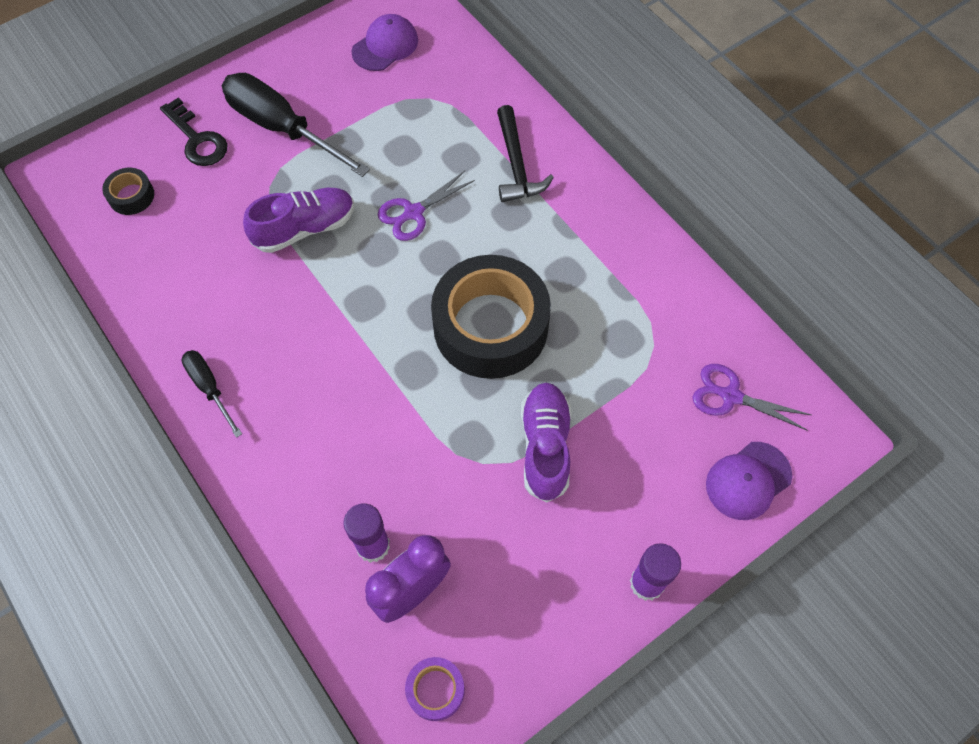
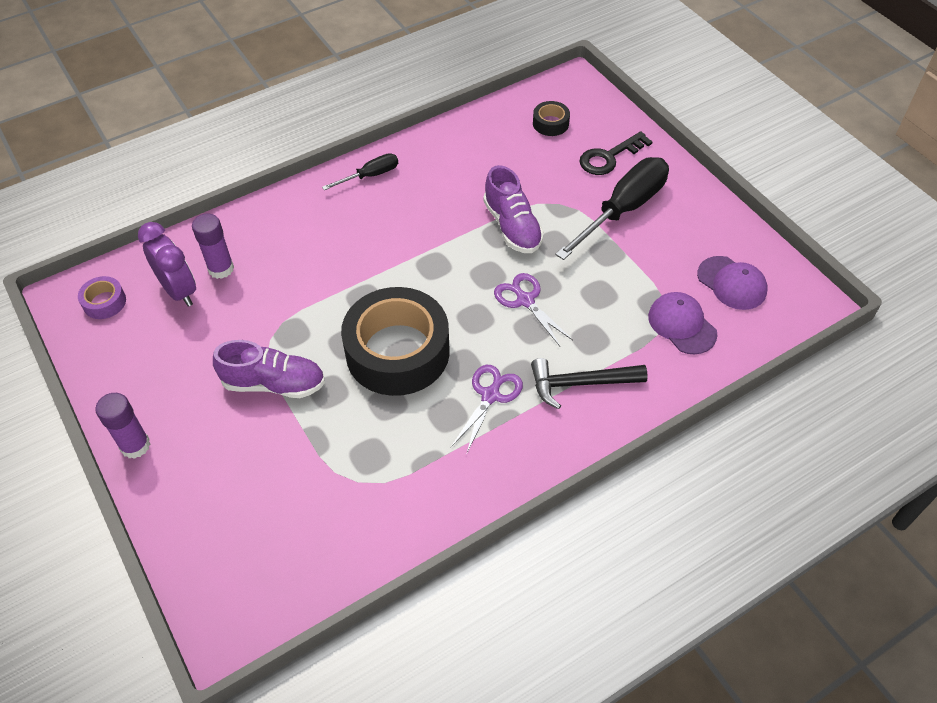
camera: 95 degrees right, 10 degrees down
purple scissors [693,364,811,431] -> purple scissors moved to [451,365,523,455]
purple cap [706,442,792,520] -> purple cap moved to [648,292,718,354]

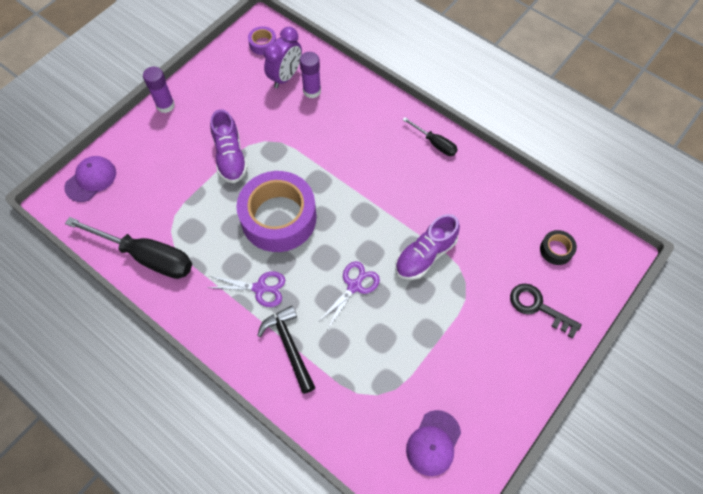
camera: 70 degrees right, 10 degrees up
black tape [341,287,450,396] -> purple tape [236,171,317,252]
black screwdriver [555,157,669,260] -> black screwdriver moved to [65,217,192,279]
purple cap [648,292,718,354] -> purple cap moved to [64,156,116,202]

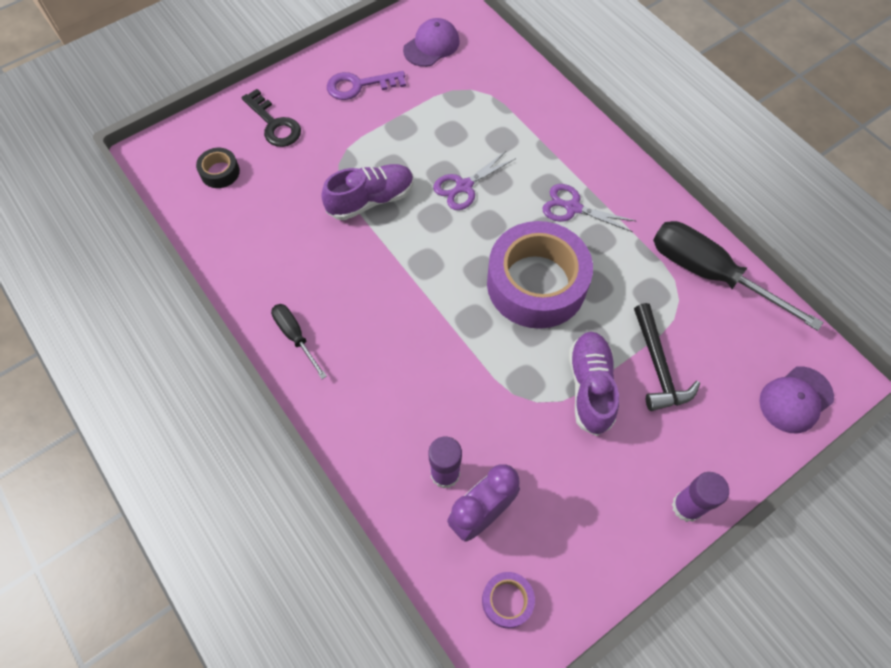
camera: 165 degrees left, 0 degrees up
black hammer [257,306,315,394] -> black hammer moved to [634,303,700,411]
none -> purple key [327,71,406,100]

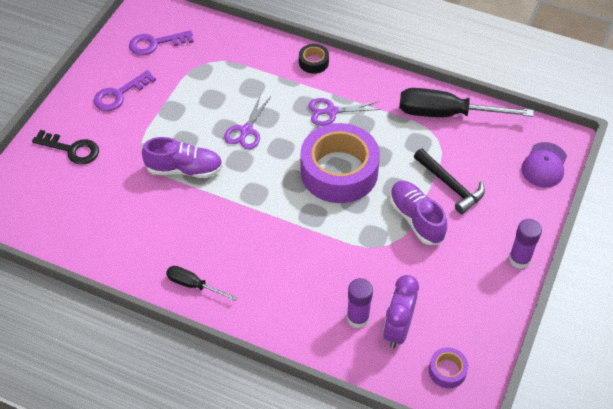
camera: 30 degrees left, 10 degrees down
black tape [196,148,240,188] -> black tape moved to [299,44,329,74]
purple shoe [321,164,414,220] -> purple shoe turned 60 degrees clockwise [142,137,223,178]
purple cap [403,18,460,67] -> purple key [129,30,194,55]

